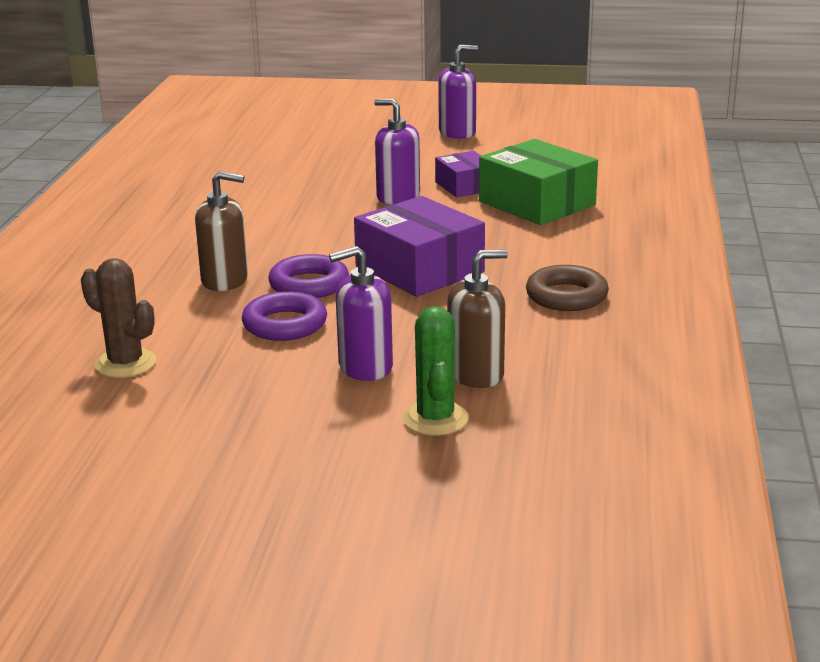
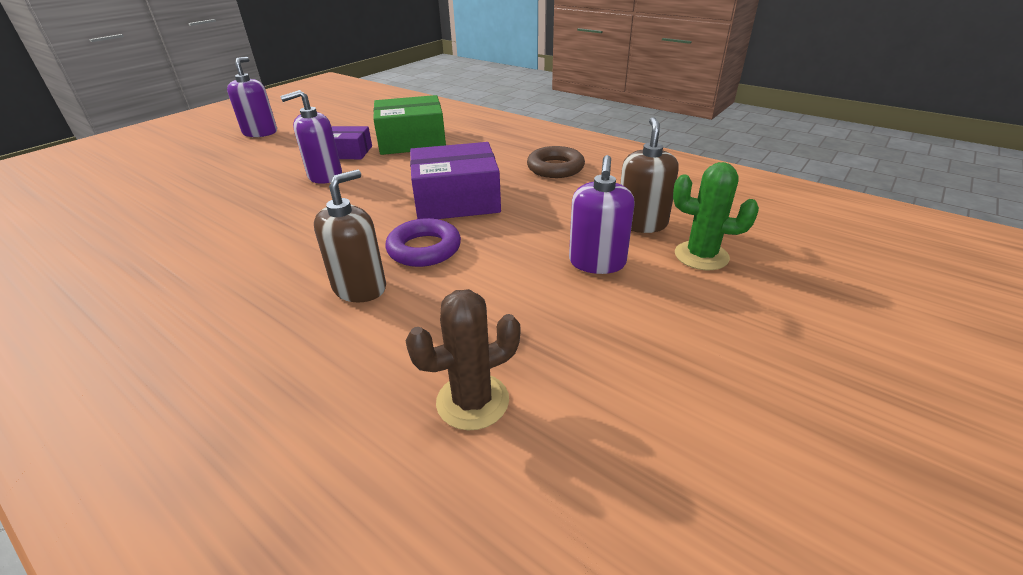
camera: 60 degrees left, 10 degrees up
purple ring [242,291,327,341] -> none

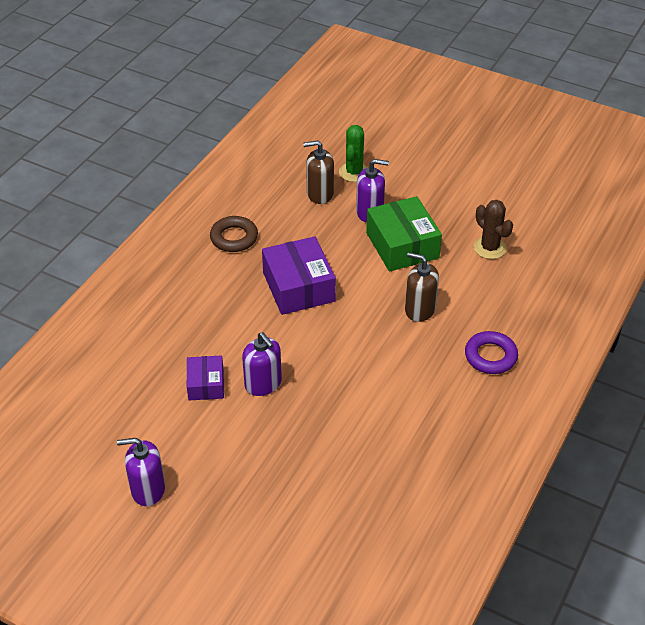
camera: 100 degrees left, 10 degrees up
green box [373,95,446,155] -> green box moved to [366,196,442,272]
purple ring [386,218,461,267] -> purple ring moved to [465,331,518,374]

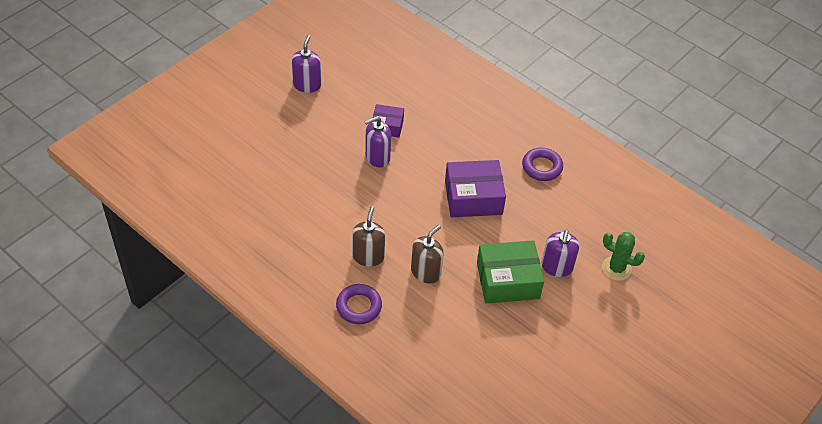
camera: 100 degrees right, 5 degrees up
brown ring [210,216,258,252] -> purple ring [522,148,563,181]
brown soap dispenser [303,140,334,204] -> brown soap dispenser moved to [352,206,385,267]
brown cactus [474,200,513,259] -> none

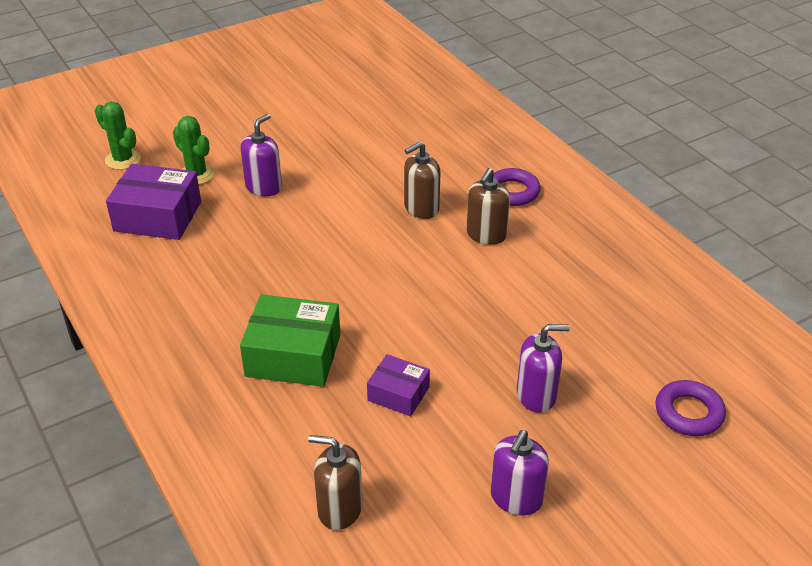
camera: 160 degrees left, 10 degrees down
purple soap dispenser [365,116,391,167] -> purple soap dispenser moved to [517,324,570,413]
purple box [445,160,506,217] -> purple box moved to [106,164,201,240]
green box [477,240,544,303] -> green box moved to [240,295,340,387]
purple ring [522,148,563,181] -> purple ring moved to [655,380,726,436]
none -> green cactus [95,102,141,170]
none -> brown soap dispenser [308,435,363,530]

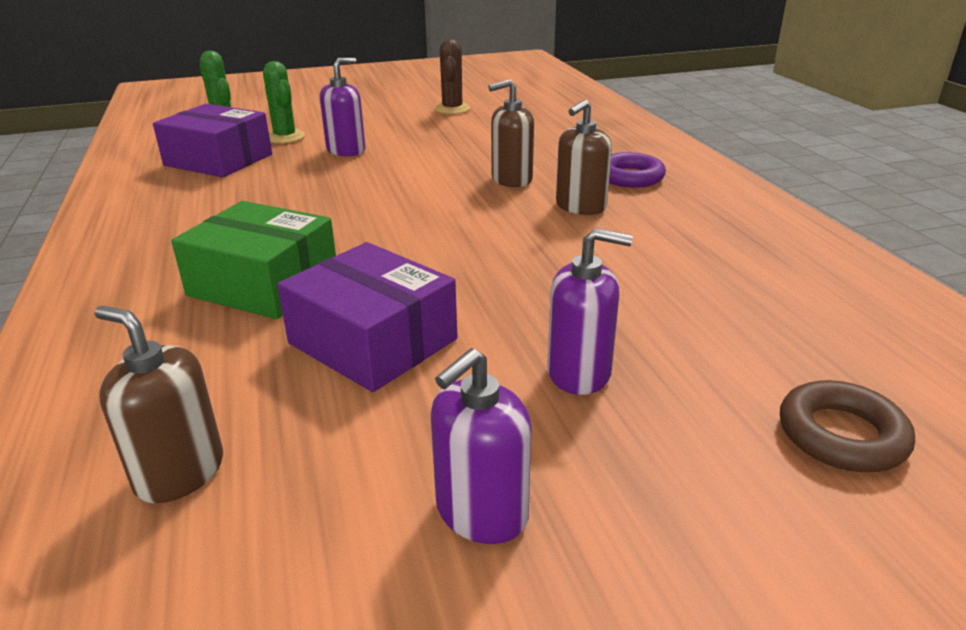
camera: 15 degrees right, 10 degrees down
purple box [367,354,430,416] -> purple box [277,242,457,392], size x1.74
purple ring [655,380,726,436] -> brown ring [780,380,915,472]
none -> brown cactus [435,39,470,114]

